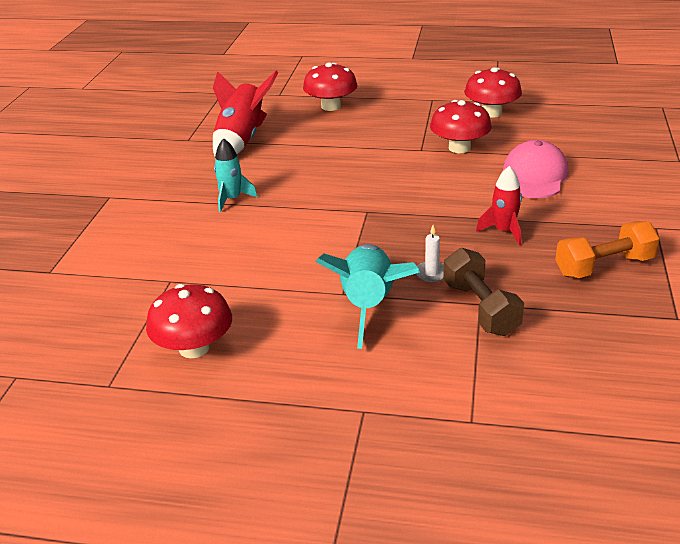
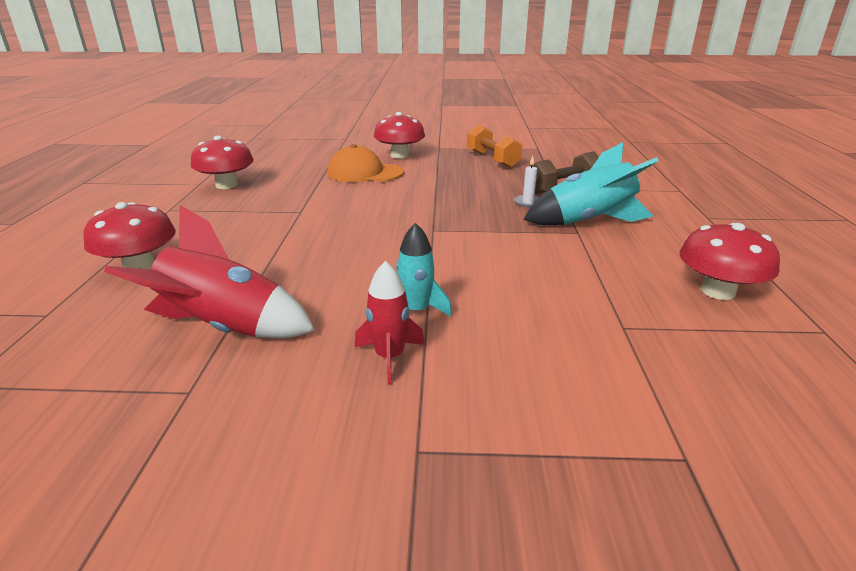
camera: 100 degrees left, 5 degrees down
red mushroom [430,100,492,153] -> red mushroom moved to [374,112,425,159]
red rocket [476,166,522,245] -> red rocket moved to [355,261,425,384]
pink cap [503,140,569,198] -> orange cap [327,144,404,182]

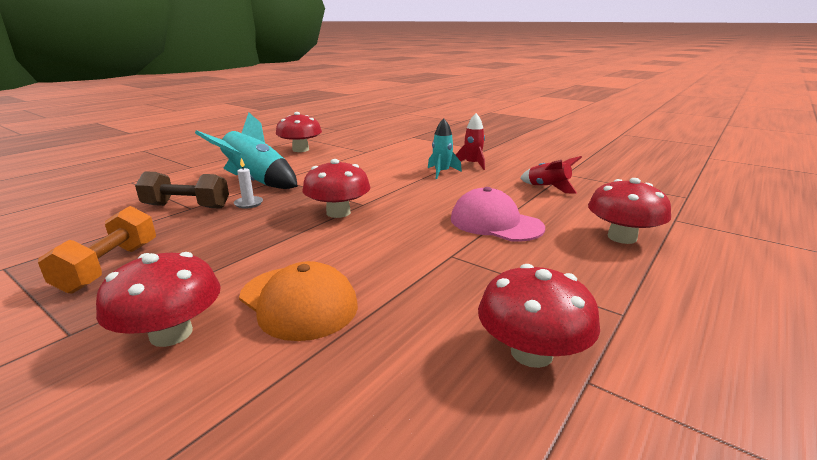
camera: 145 degrees left, 5 degrees down
red rocket [104,205,315,338] -> red rocket [520,156,582,194], size x0.58
none -> red mushroom [303,159,370,218]
none -> pink cap [451,187,545,242]

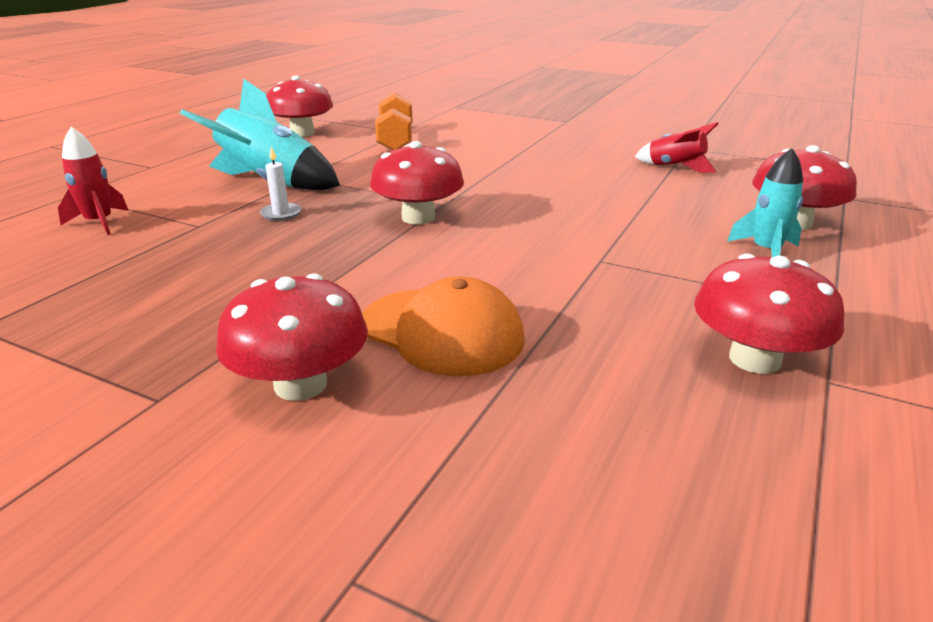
camera: 10 degrees left, 5 degrees up
orange dumbbell [38,206,156,294] -> orange dumbbell moved to [375,92,412,150]
brown dumbbell [135,171,229,209] -> none
turquoise rocket [428,119,462,179] -> turquoise rocket moved to [727,148,803,257]
pink cap [451,187,545,242] -> none
red rocket [456,113,485,170] -> red rocket moved to [58,127,129,235]

